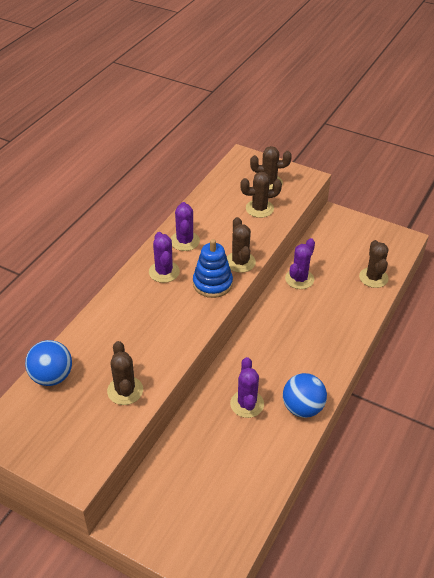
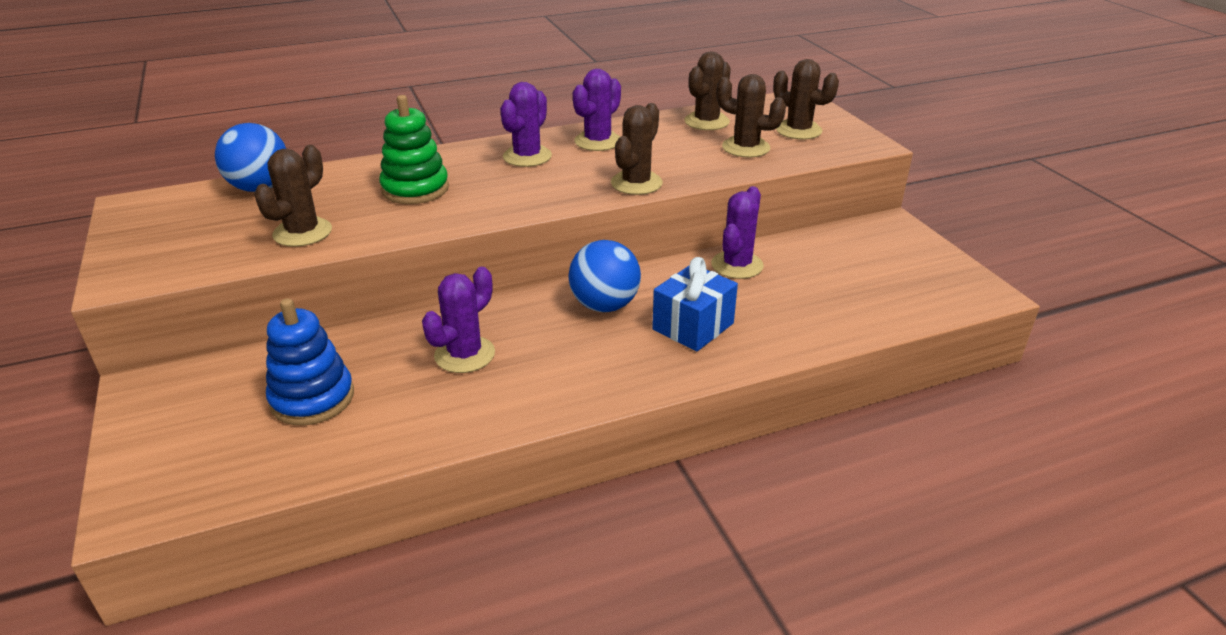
camera: 40 degrees right, 10 degrees down
blue stacking toy [193,239,233,298] -> blue stacking toy moved to [266,298,354,425]
blue ball [283,373,327,418] -> blue ball moved to [568,240,641,312]
purple cactus [285,238,315,289] -> purple cactus turned 45 degrees counterclockwise [711,186,764,279]
brown cactus [359,240,389,288] -> brown cactus moved to [684,51,731,130]
none -> green stacking toy [379,95,449,204]
none -> blue gift [652,257,738,351]

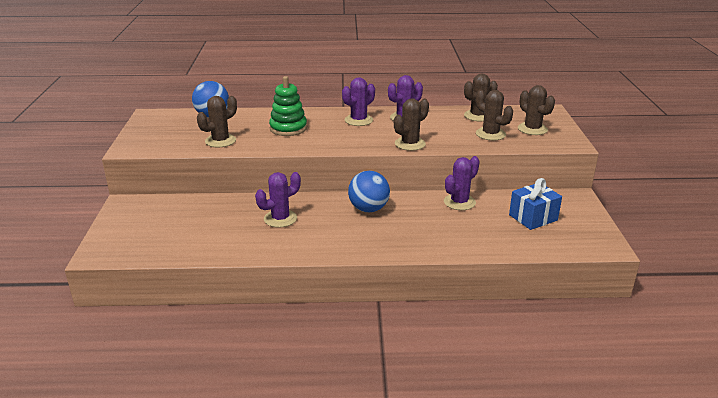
camera: 20 degrees right, 5 degrees down
blue stacking toy [266,298,354,425] -> none
blue gift [652,257,738,351] -> blue gift moved to [509,178,562,230]

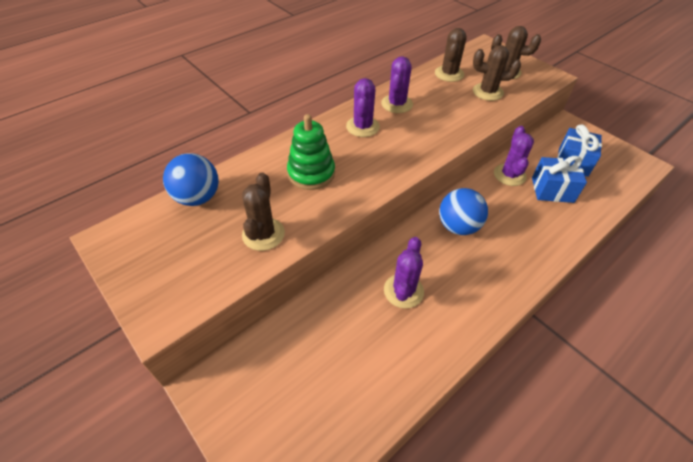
camera: 40 degrees left, 20 degrees up
brown cactus [394,98,429,151] -> none
none -> blue gift [532,156,587,203]

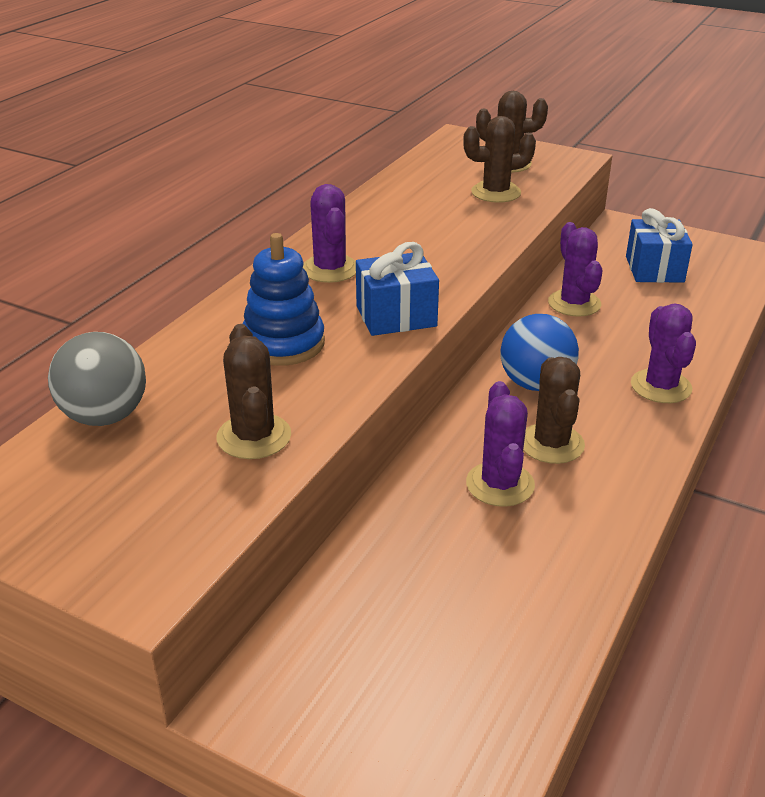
camera: 20 degrees left, 15 degrees down
blue ball [163,153,219,206] -> grey ball [48,332,146,426]
green stacking toy [287,114,335,190] -> blue stacking toy [243,233,325,366]
purple cactus [381,56,413,113] -> purple cactus moved to [631,304,696,403]
brown cactus [435,28,467,82] -> brown cactus moved to [523,357,585,464]
blue gift [532,156,587,203] -> blue gift moved to [356,242,439,336]

